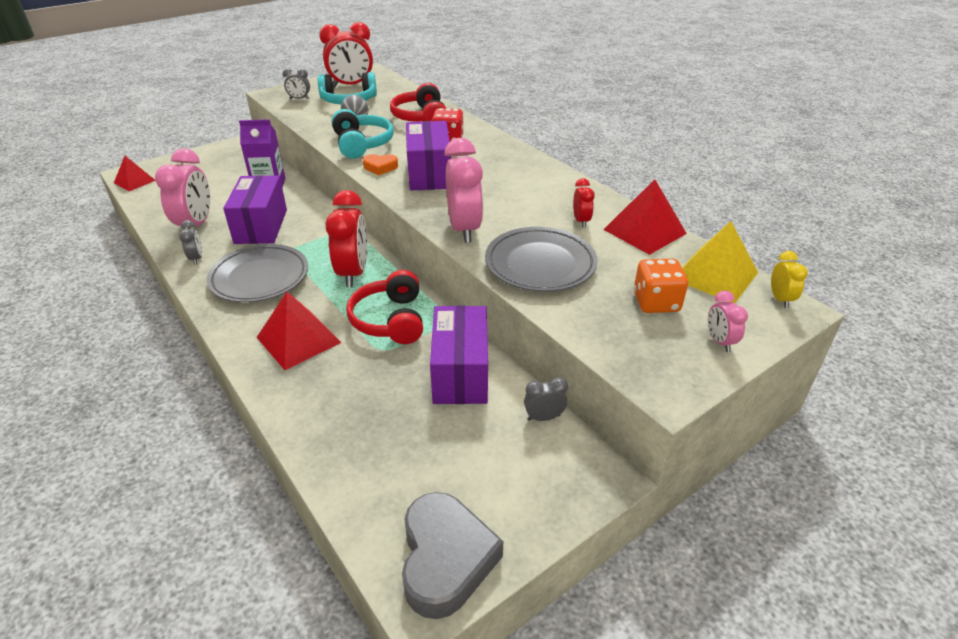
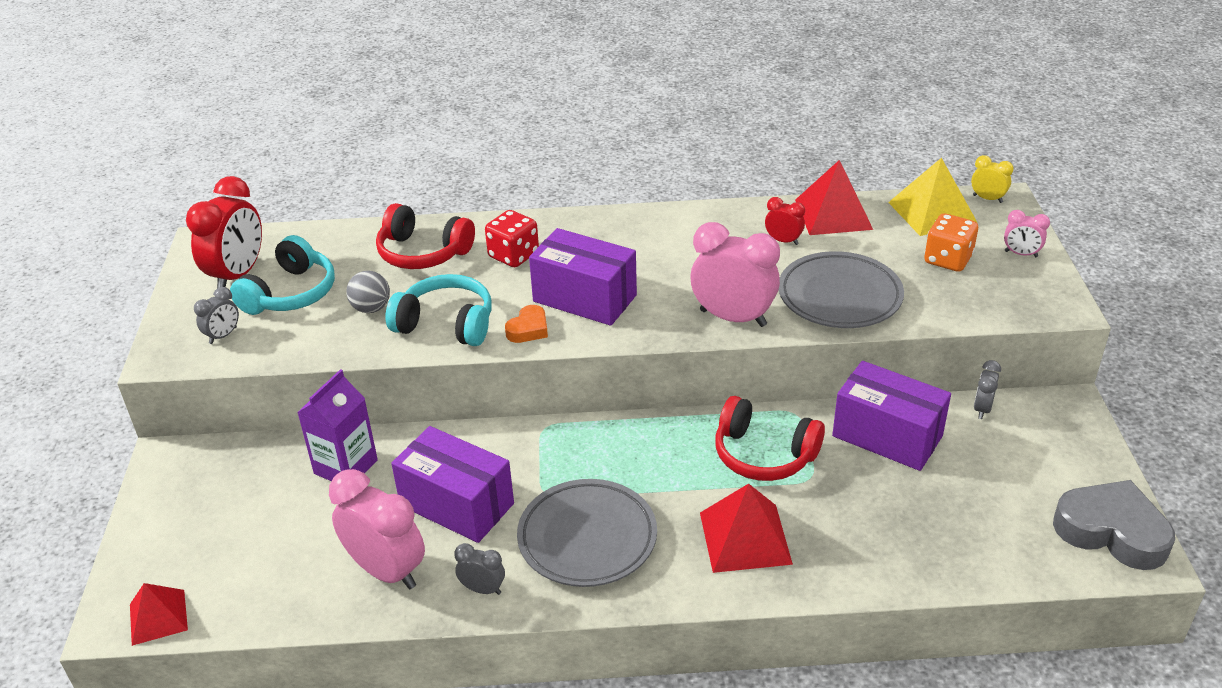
camera: 55 degrees left, 0 degrees up
red clock [325,190,367,287] -> none

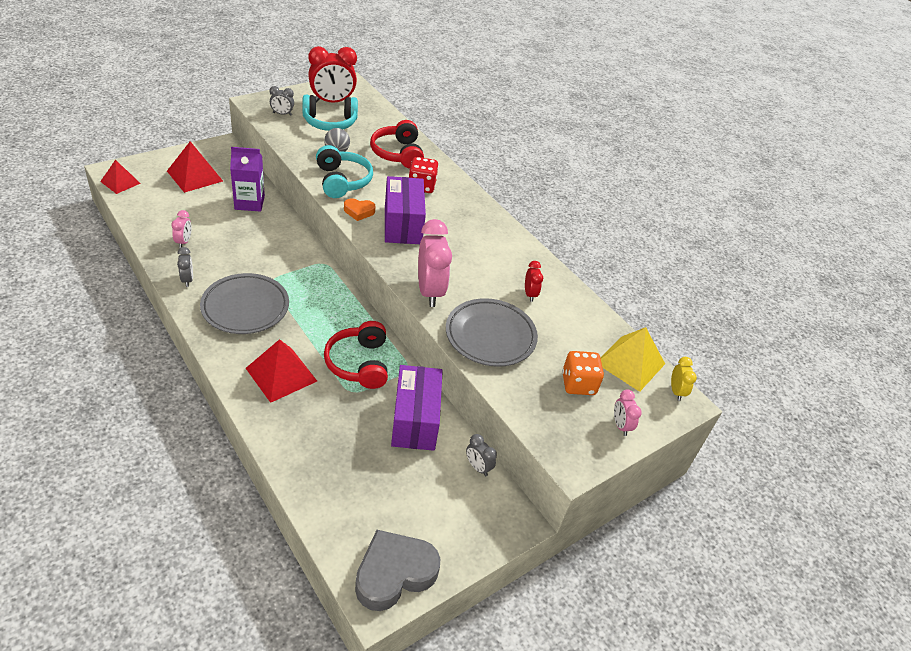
camera: 50 degrees right, 5 degrees up
pink clock [329,469,425,589] -> pink clock [171,210,192,248], size x0.49
purple box [391,426,514,543] -> none
red pyramid [795,160,873,235] -> red pyramid moved to [167,141,223,193]
grey clock [974,360,1001,419] -> grey clock turned 120 degrees counterclockwise [466,434,497,476]
grey heart [1053,480,1175,570] -> grey heart turned 120 degrees counterclockwise [355,530,440,611]

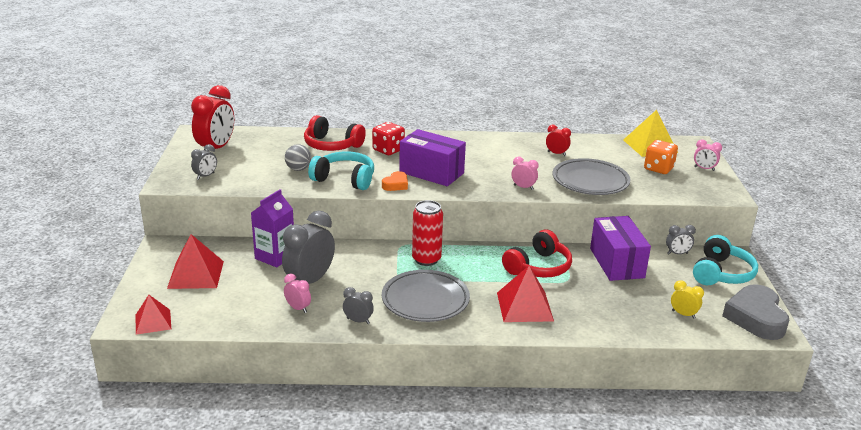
camera: 50 degrees left, 15 degrees down
turquoise headphones [303,95,358,131] -> turquoise headphones moved to [693,235,758,285]
red headphones [324,321,388,389] -> red headphones turned 75 degrees counterclockwise [502,230,572,278]
purple box [391,365,443,451] -> purple box turned 45 degrees clockwise [590,216,651,281]
pink clock [418,219,452,307] -> pink clock [511,157,539,190], size x0.49
yellow clock [671,357,697,401] -> yellow clock moved to [671,280,704,319]
none -> grey clock [282,211,335,284]
none -> red can [412,200,443,266]

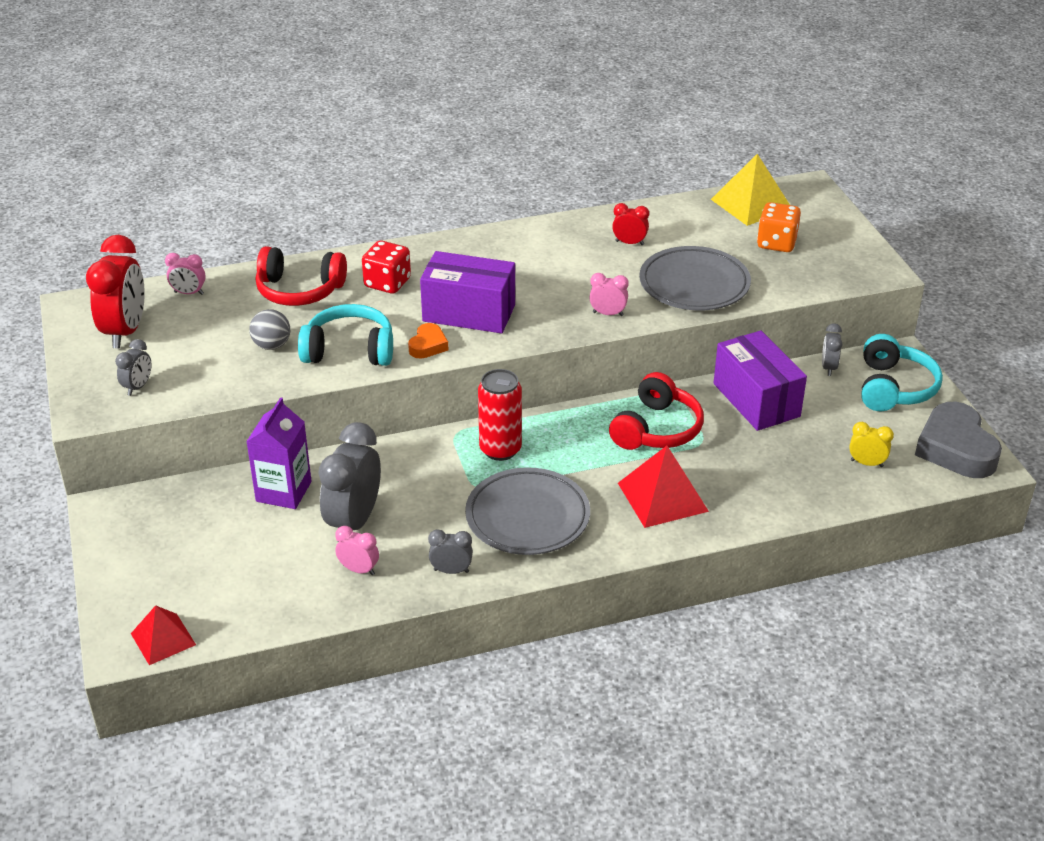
camera: 15 degrees left, 10 degrees up
red pyramid [167,234,224,289] -> none
grey clock [666,225,696,254] -> grey clock turned 120 degrees clockwise [822,323,842,376]
pink clock [694,139,722,171] -> pink clock moved to [165,253,206,295]

